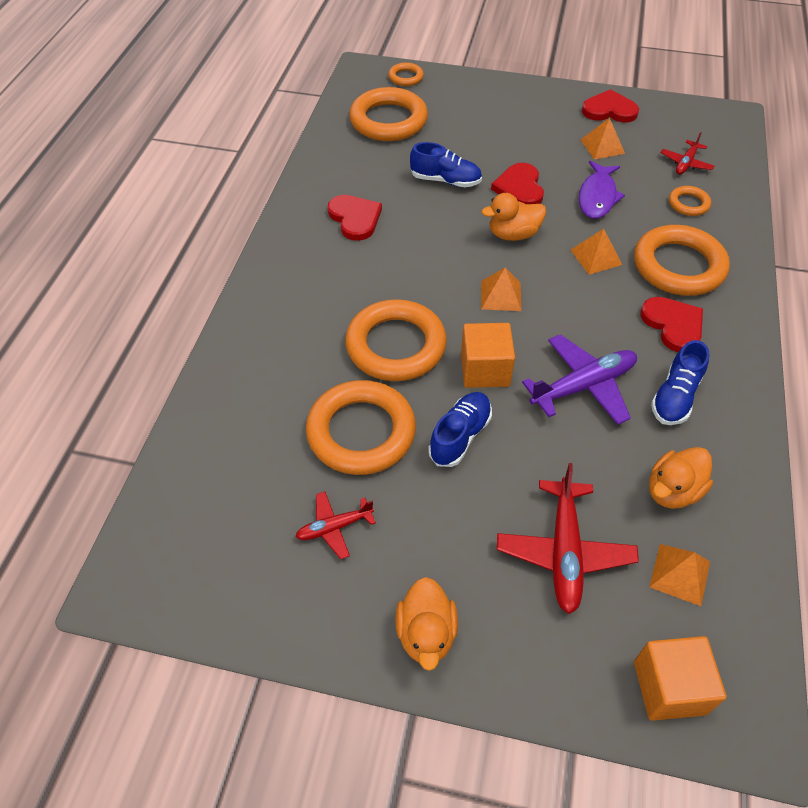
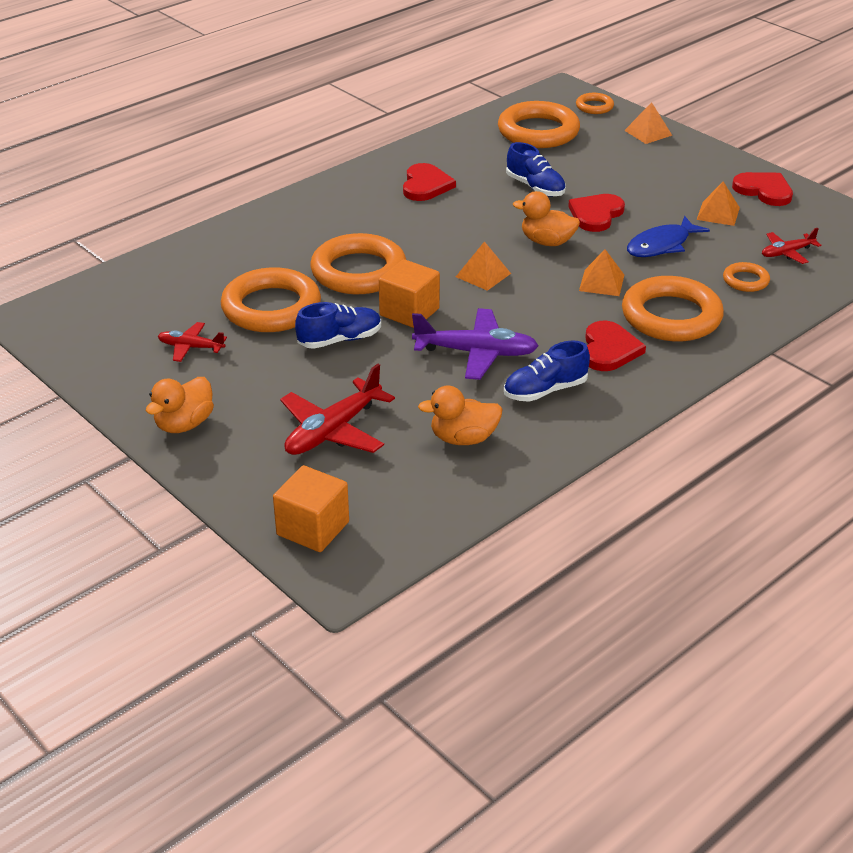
camera: 35 degrees right, 15 degrees down
purple fish [579,161,625,219] -> blue fish [627,216,710,257]
orange pyramid [649,544,710,606] -> orange pyramid moved to [624,102,673,144]

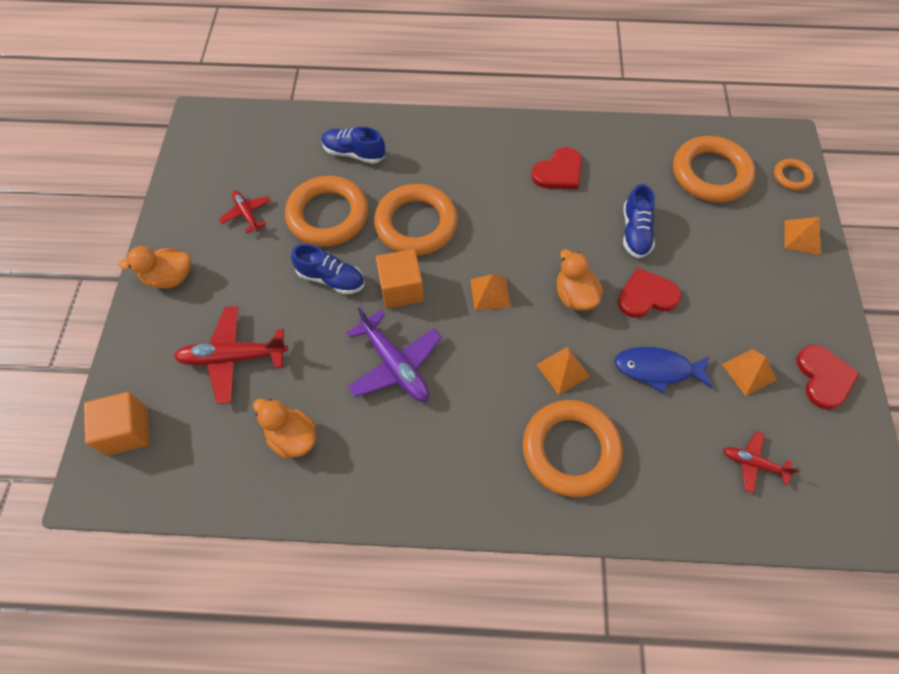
camera: 45 degrees right, 25 degrees up
blue shoe [504,340,590,402] -> blue shoe moved to [321,127,385,164]
red heart [585,321,646,371] -> none
orange ring [723,262,770,292] -> none

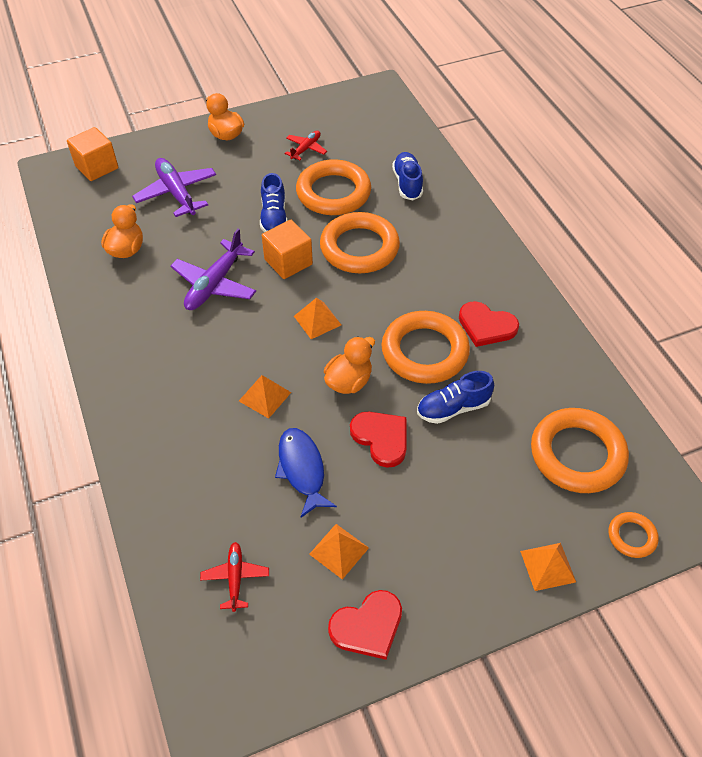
camera: 65 degrees right, 10 degrees down
red plane [174,306,288,404] -> purple plane [132,158,216,217]
orange ring [523,400,623,497] -> orange ring moved to [382,311,470,384]

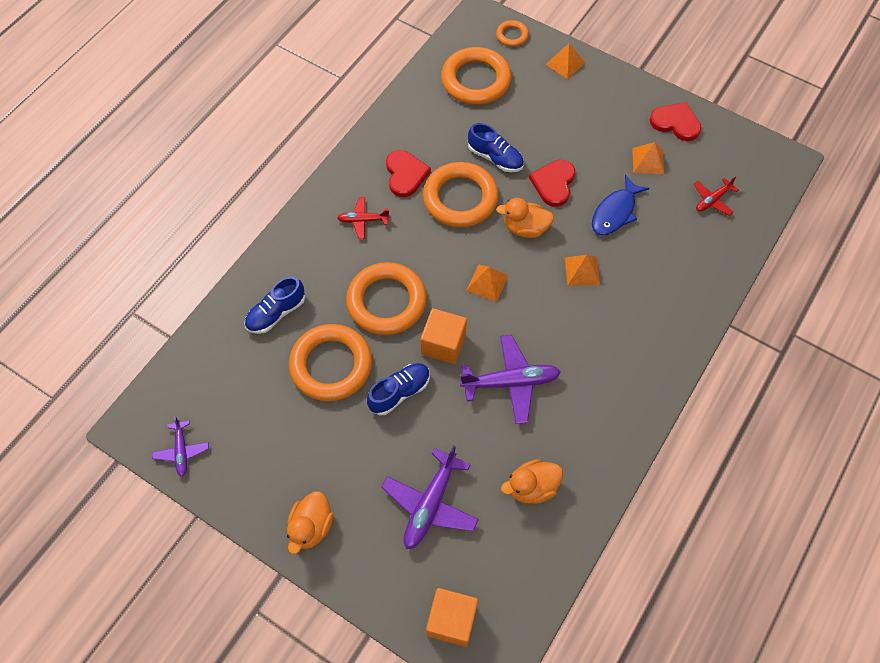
camera: 125 degrees left, 10 degrees up
red plane [285,131,327,160] -> red plane moved to [337,197,390,239]
none -> purple plane [152,416,209,477]

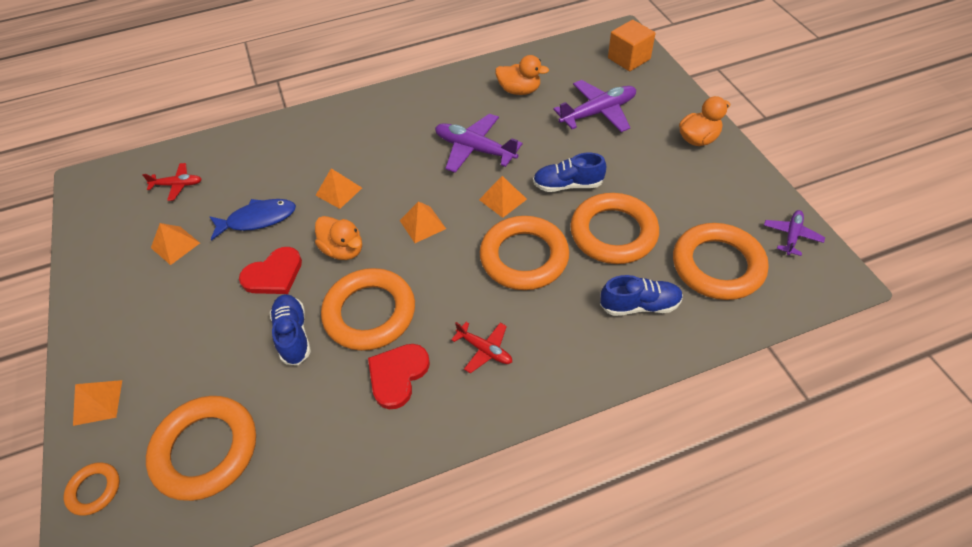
camera: 140 degrees left, 10 degrees down
orange cube [421,308,467,364] -> orange pyramid [479,176,527,218]
red heart [649,102,701,141] -> none
none -> orange ring [673,223,769,300]

